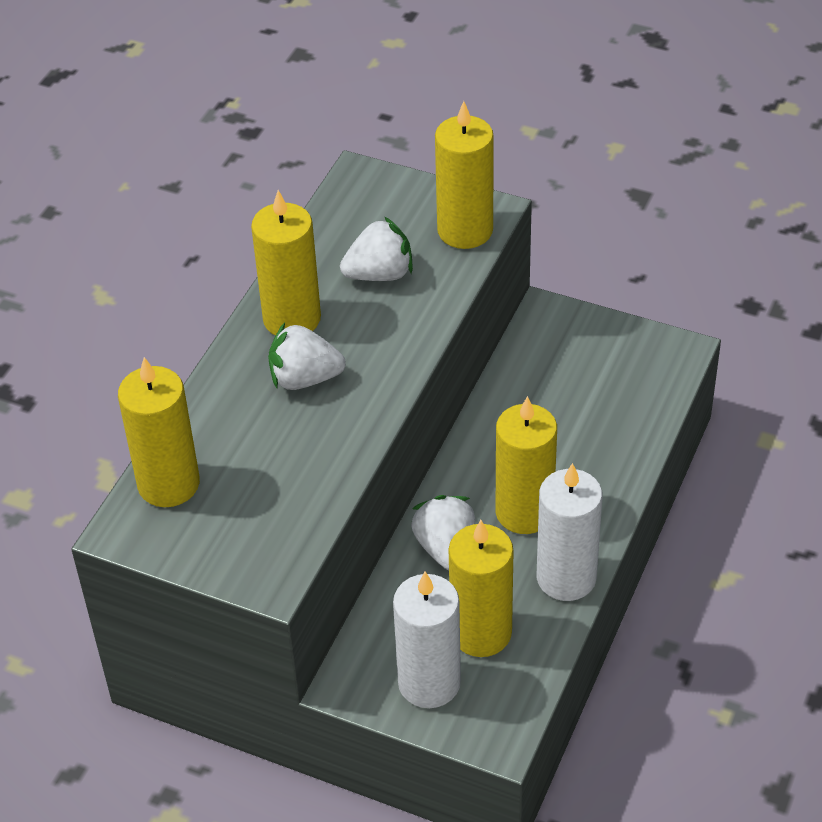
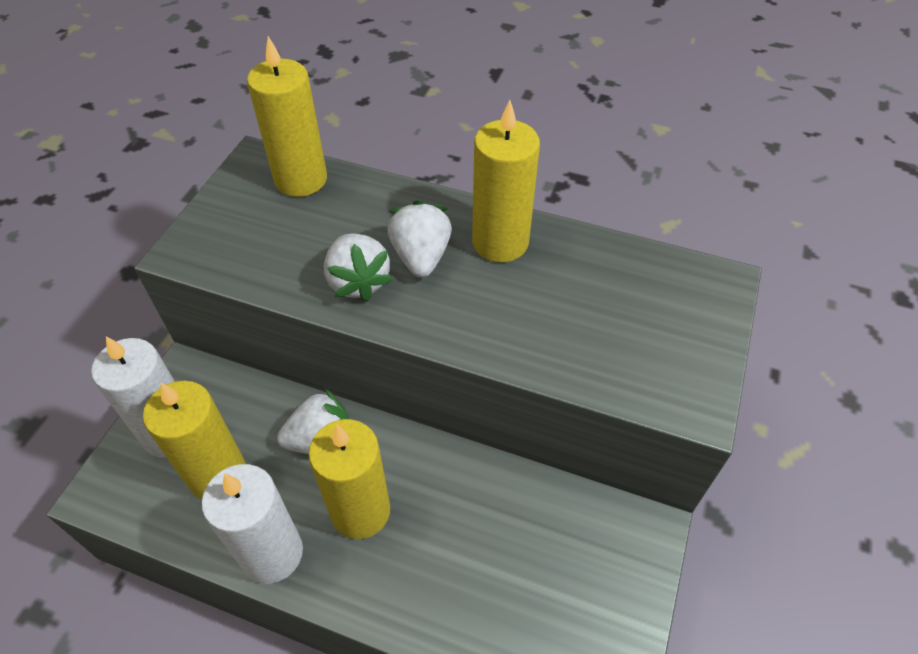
camera: 85 degrees right, 5 degrees up
white strawberry [340,216,413,281] -> white strawberry moved to [324,233,393,302]
yellow candle [435,101,494,249] -> none

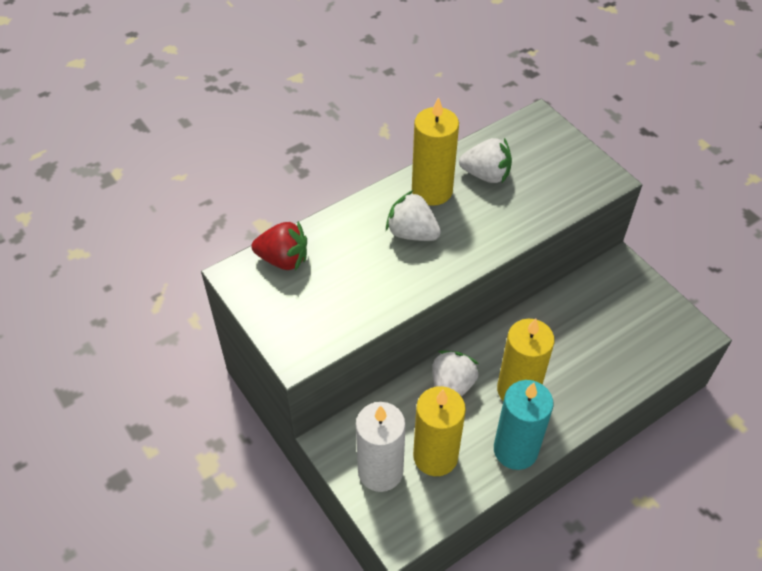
camera: 55 degrees left, 0 degrees up
white candle [201,464,303,584] -> turquoise candle [494,380,554,470]
yellow candle [247,36,327,197] -> red strawberry [251,221,307,271]
white strawberry [324,233,393,302] -> white strawberry moved to [459,138,512,183]

